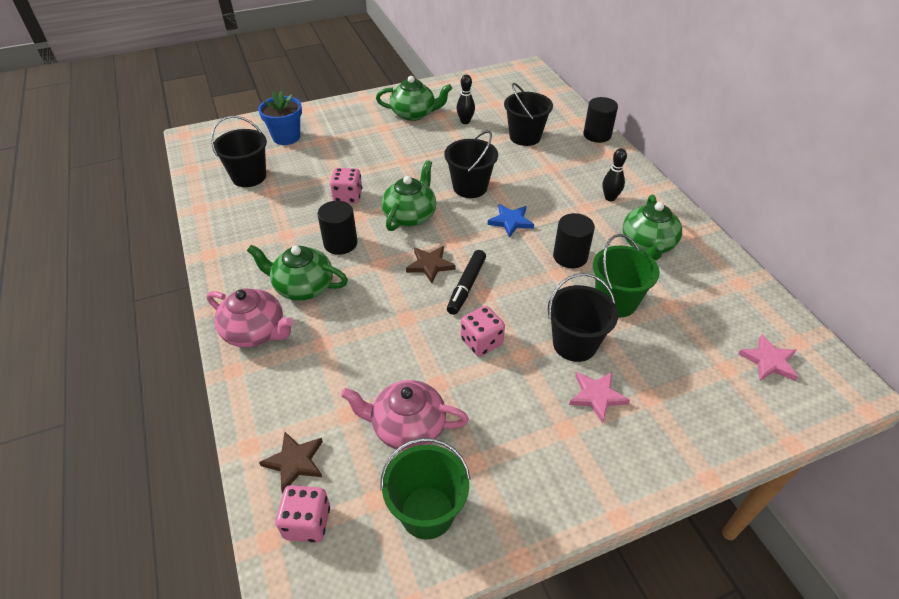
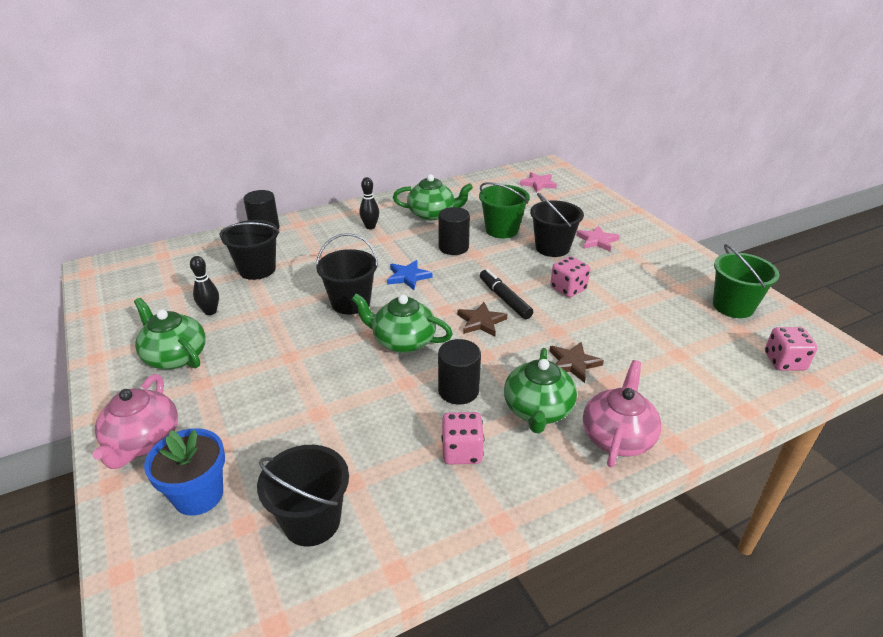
camera: 95 degrees left, 10 degrees down
brown star [259,432,323,493] -> brown star moved to [550,342,604,383]
pink dice [330,168,362,204] -> pink dice moved to [441,412,484,464]
pink teapot [341,380,469,451] -> pink teapot moved to [92,374,178,469]
green teapot [376,76,452,121] -> green teapot turned 45 degrees counterclockwise [134,298,206,369]
black marker [447,250,486,315] -> black marker turned 135 degrees counterclockwise [480,269,533,319]

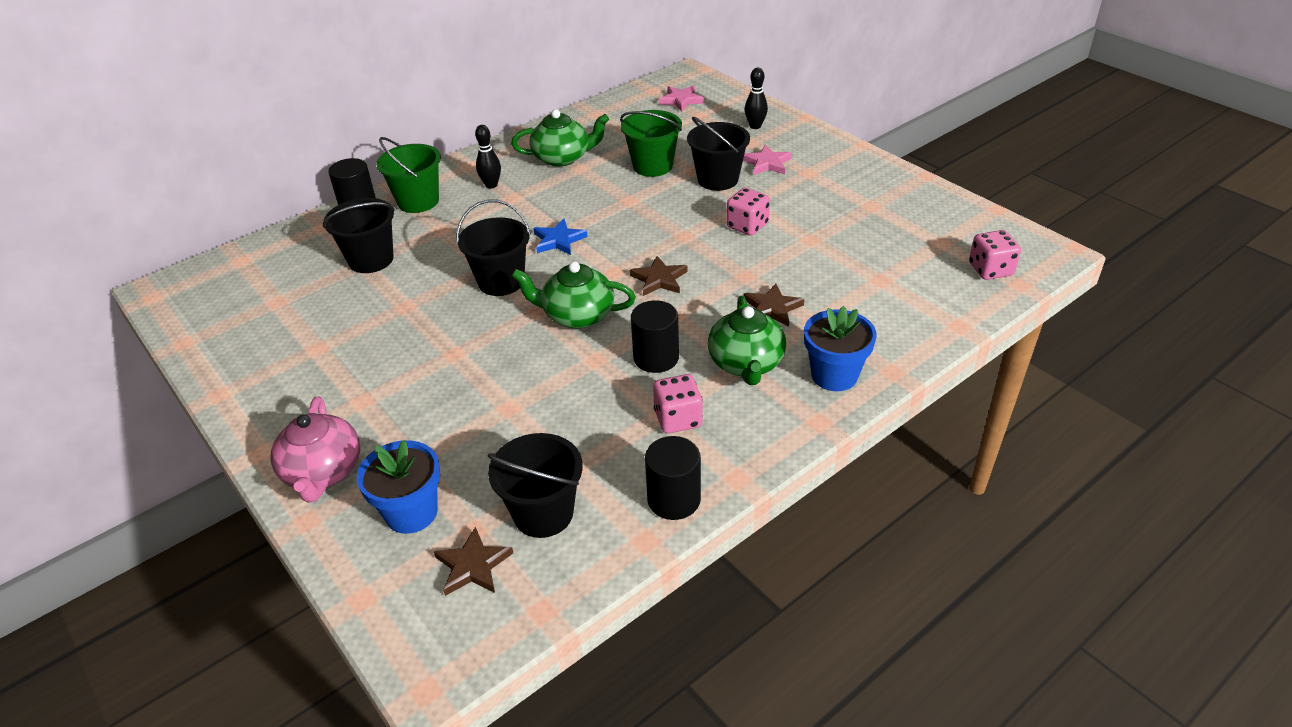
camera: 10 degrees left, 5 degrees up
green teapot [134,298,206,369] -> none
black bowling pin [190,256,219,315] -> black bowling pin moved to [745,68,768,129]
black cylinder [438,207,470,255] -> black cylinder moved to [645,436,701,520]
black marker [480,269,533,319] -> none
pink teapot [583,360,661,468] -> blue flower pot [804,306,877,391]
green bucket [713,244,780,318] -> green bucket moved to [376,137,441,213]
none -> brown star [434,527,513,596]

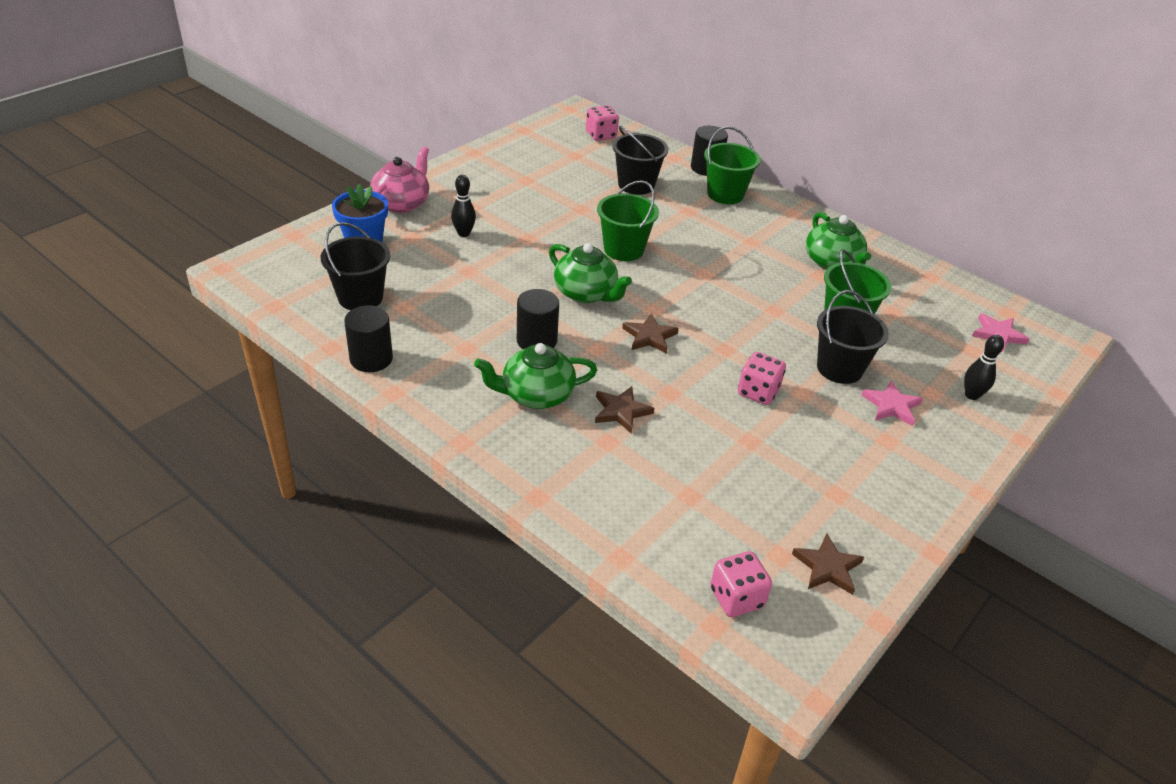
camera: 75 degrees right, 0 degrees up
pink teapot [271,396,360,503] -> pink teapot turned 135 degrees clockwise [370,147,429,213]
brown star [434,527,513,596] -> brown star moved to [792,534,864,595]
black bucket [456,200,531,296] -> green bucket [597,180,659,261]
black bowling pin [475,125,501,189] -> black bowling pin moved to [451,175,476,237]
green teapot [512,261,636,328] -> green teapot turned 135 degrees clockwise [549,243,632,303]
blue star [533,218,588,255] -> none
pink dice [653,374,703,433] -> pink dice moved to [586,105,619,141]
blue flower pot [804,306,877,391] -> none

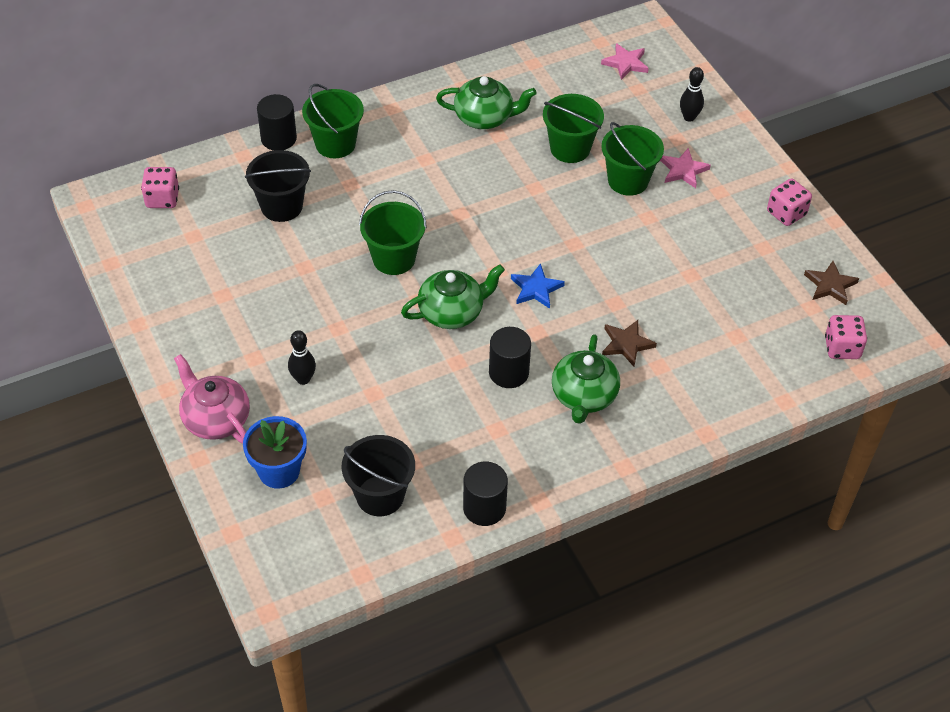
camera: 65 degrees left, 10 degrees up
brown star [622,313,679,354] -> blue star [511,263,565,309]
pink dice [738,352,786,405] -> pink dice moved to [767,179,812,226]
black bucket [817,290,889,384] -> green bucket [601,122,664,196]

